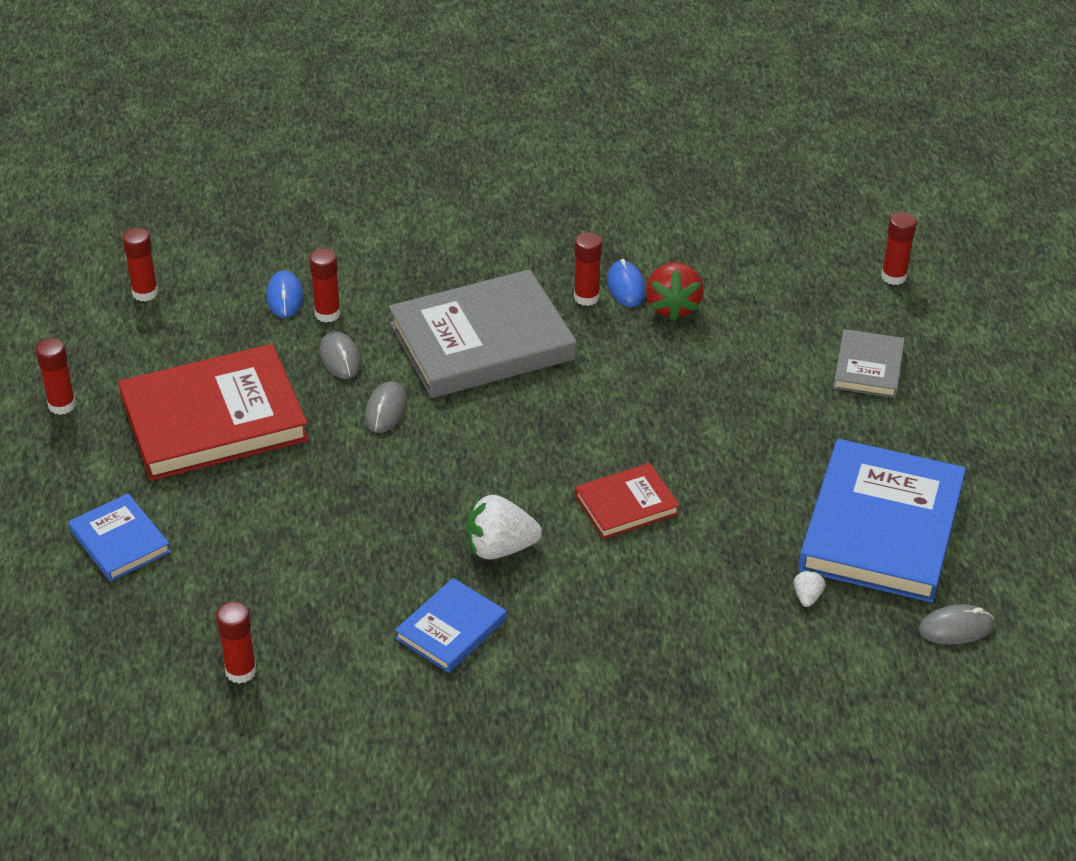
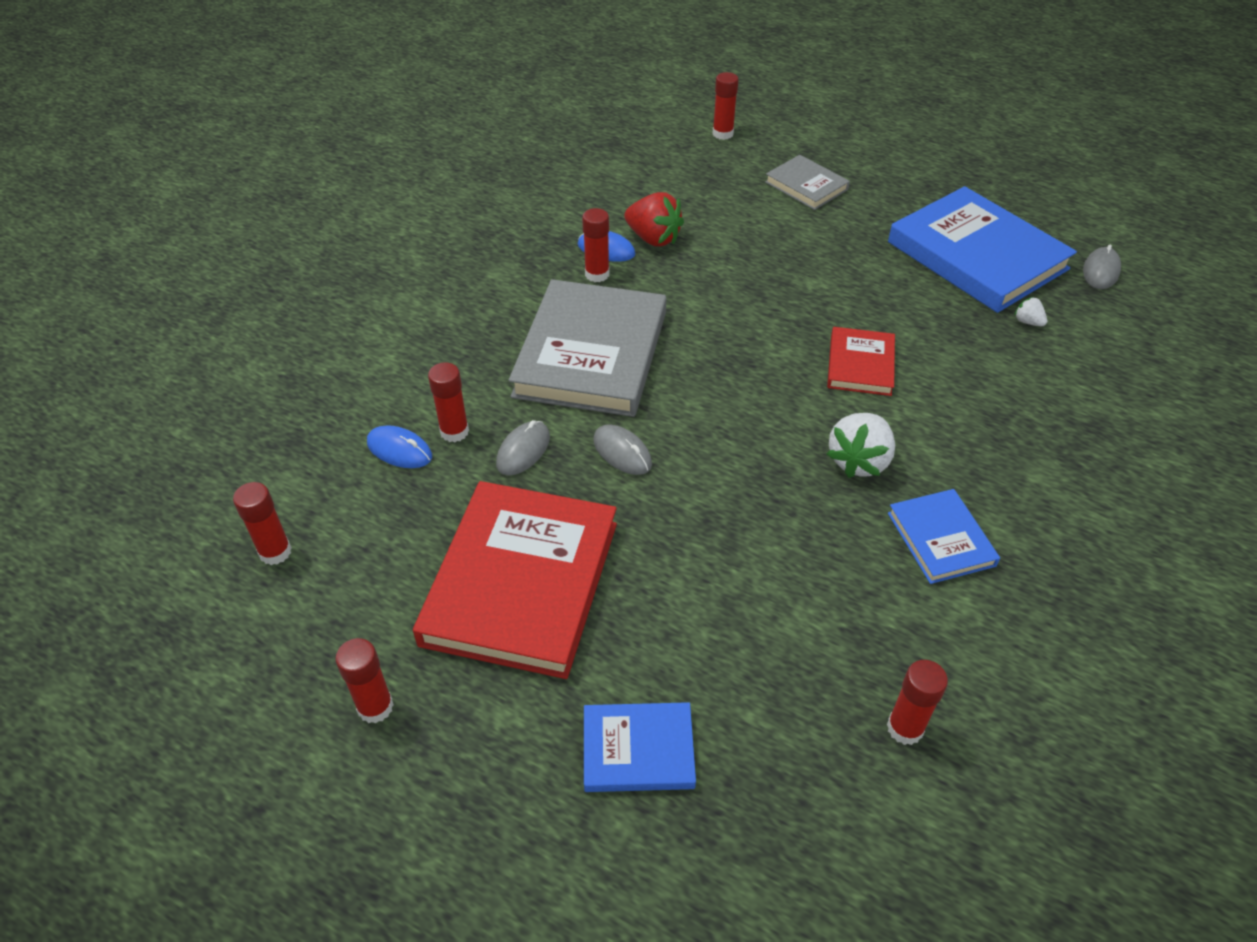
camera: 55 degrees left, 5 degrees up
grey mouse [320,331,361,379] -> grey mouse turned 75 degrees counterclockwise [496,420,550,475]

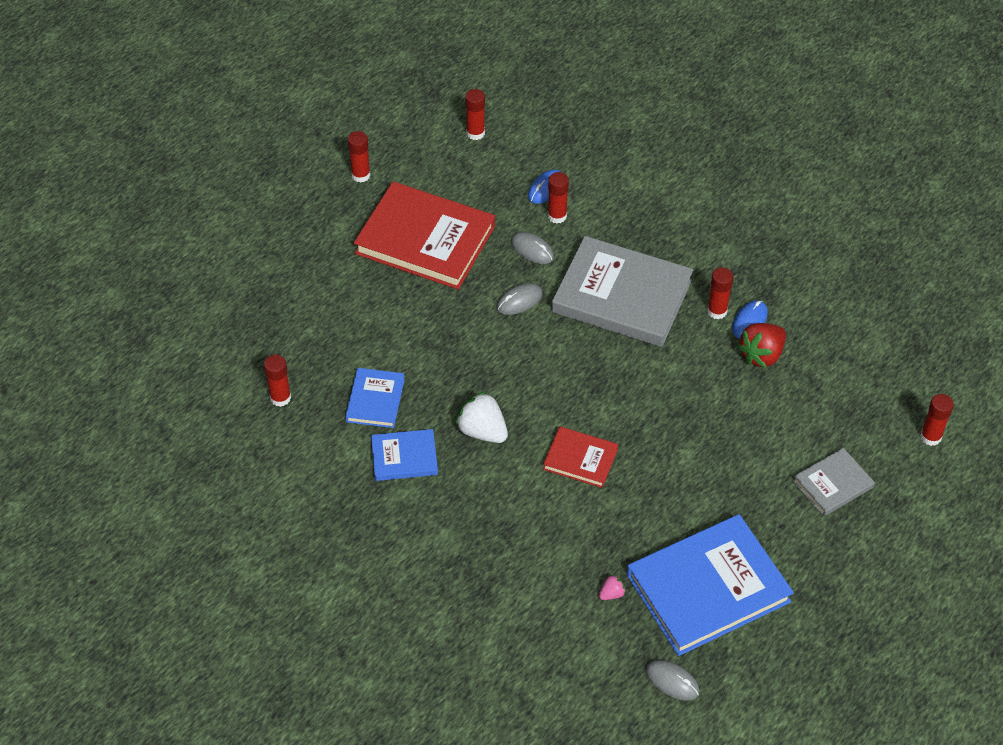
camera: 100 degrees right, 5 degrees up
blue book [584,702,696,792] -> blue book moved to [345,368,405,428]
white strawberry [1014,297,1047,326] -> pink strawberry [599,574,626,600]

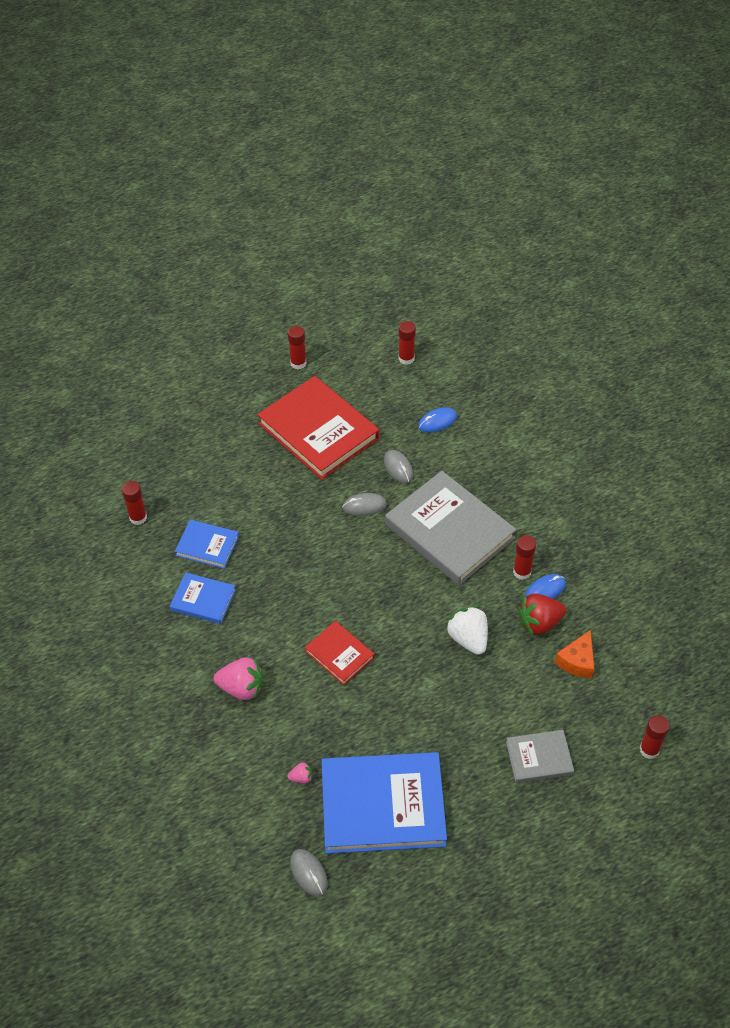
camera: 25 degrees right, 0 degrees up
blue book [345,368,405,428] -> blue book turned 75 degrees clockwise [175,520,239,569]
white strawberry [455,391,508,443] -> white strawberry moved to [446,606,488,655]
red glue stick [548,172,569,223] -> none
none -> pink strawberry [214,657,263,700]
none -> orange cheese [555,630,594,678]

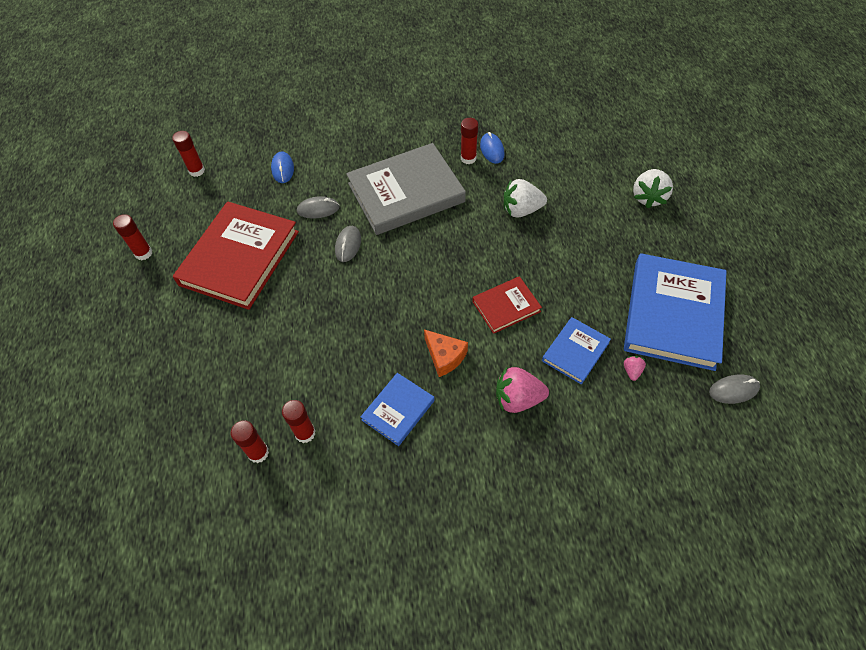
camera: 70 degrees left, 5 degrees up
blue book [175,520,239,569] -> blue book moved to [542,317,611,385]
pink strawberry [214,657,263,700] -> pink strawberry turned 120 degrees counterclockwise [496,367,549,413]
red book [257,376,379,480] -> red book turned 45 degrees counterclockwise [173,201,299,310]
grey book [506,730,574,783] -> white strawberry [633,169,673,208]
red strawberry [518,594,566,635] -> none
orange cheese [555,630,594,678] -> orange cheese moved to [424,329,468,377]
red glue stick [639,715,669,759] -> red glue stick moved to [282,400,315,443]

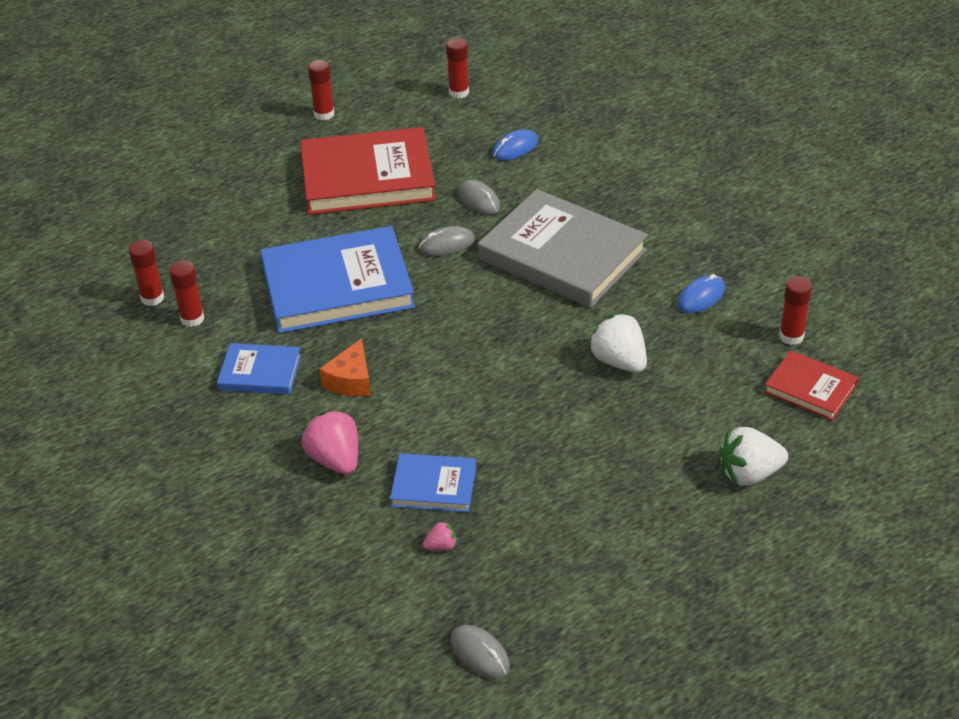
camera: 60 degrees right, 15 degrees down
red glue stick [461,118,478,164] -> red glue stick moved to [779,276,812,345]
red book [472,276,542,334] -> red book moved to [764,350,858,420]
blue book [624,253,727,371] -> blue book moved to [260,226,415,333]

